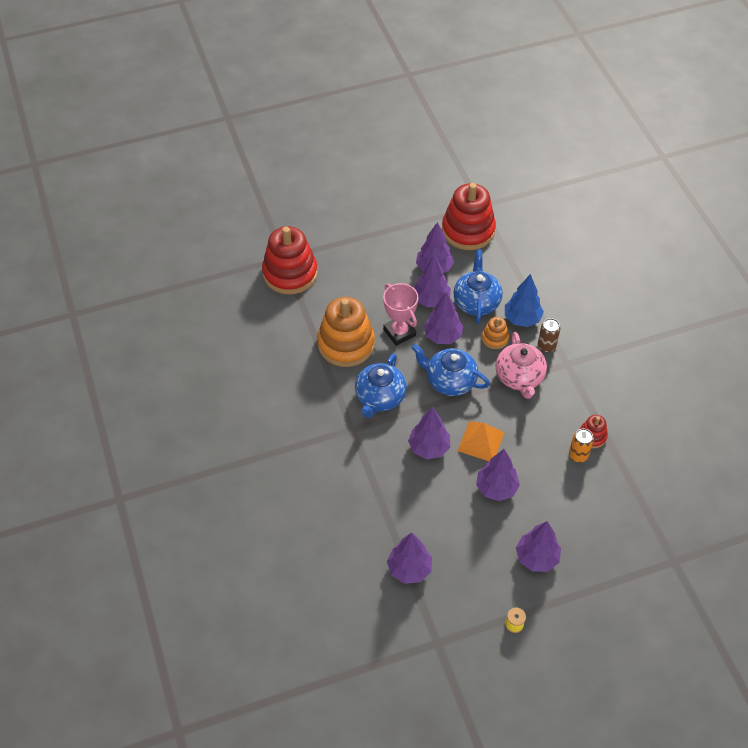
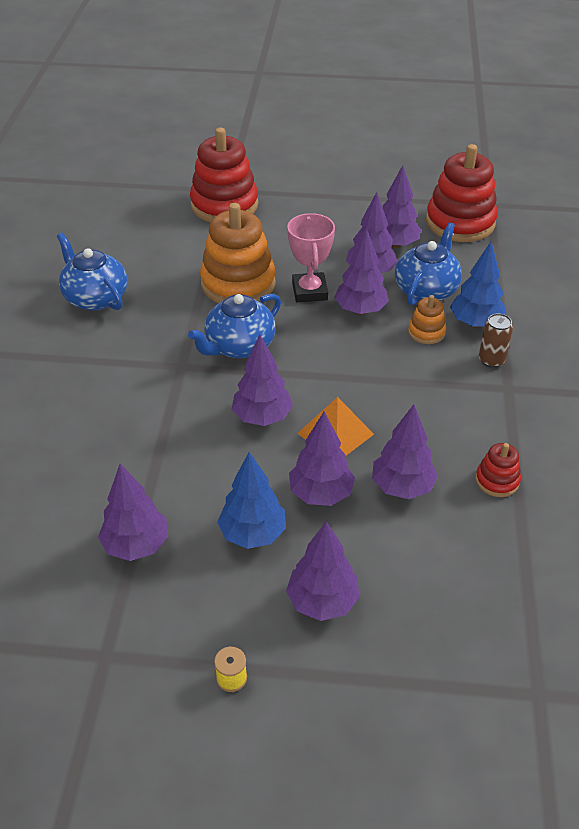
camera: 25 degrees right, 10 degrees down
blue teapot [411,344,490,396] -> blue teapot moved to [57,233,127,311]
pink teapot [495,332,547,399] -> none
orange can [569,428,594,463] -> none
none -> blue tree [217,452,286,549]
none -> purple tree [372,404,438,499]

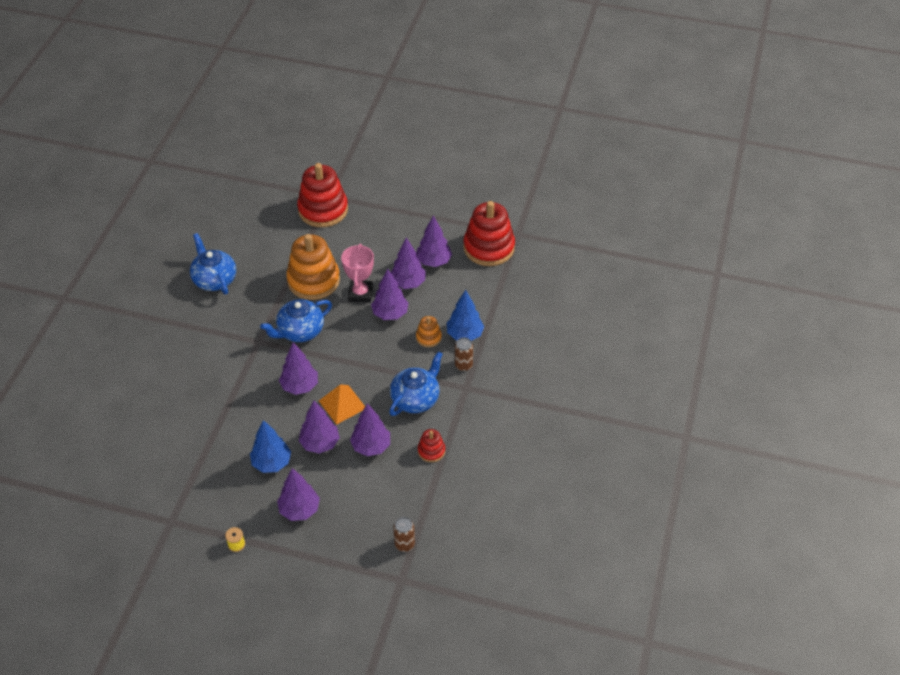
camera: 10 degrees right, 5 degrees up
purple tree [98,464,168,561] -> none
blue teapot [395,222,462,306] -> blue teapot moved to [389,351,443,416]
none -> brown can [393,517,415,552]

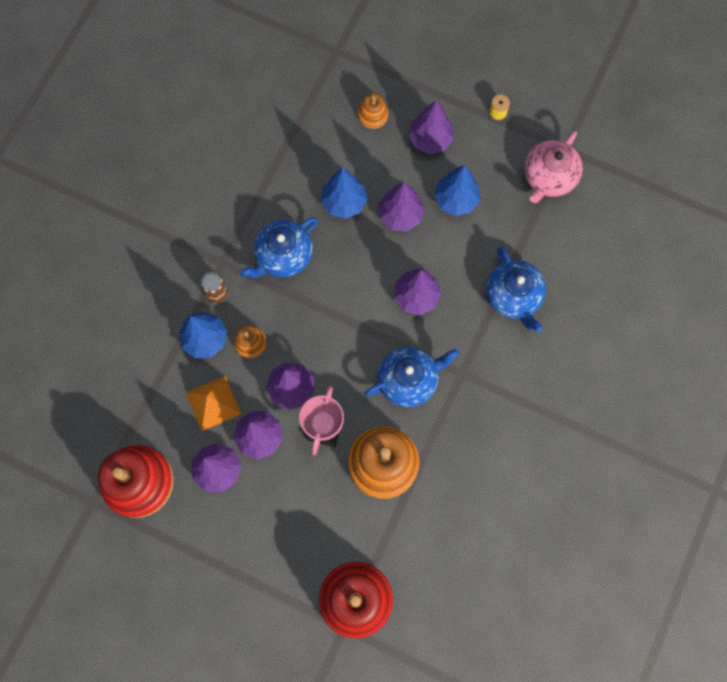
camera: 170 degrees left, 25 degrees up
blue teapot [190,233,236,295] -> blue teapot moved to [486,247,546,332]
orange pyramid [319,384,365,425] -> orange pyramid moved to [186,376,241,431]
purple tree [350,403,390,456] -> blue tree [321,168,367,219]
brown can [393,517,415,552] -> none
red stacking toy [418,429,445,462] -> none
none -> orange stacking toy [358,93,388,129]
none -> pink teapot [524,131,583,203]

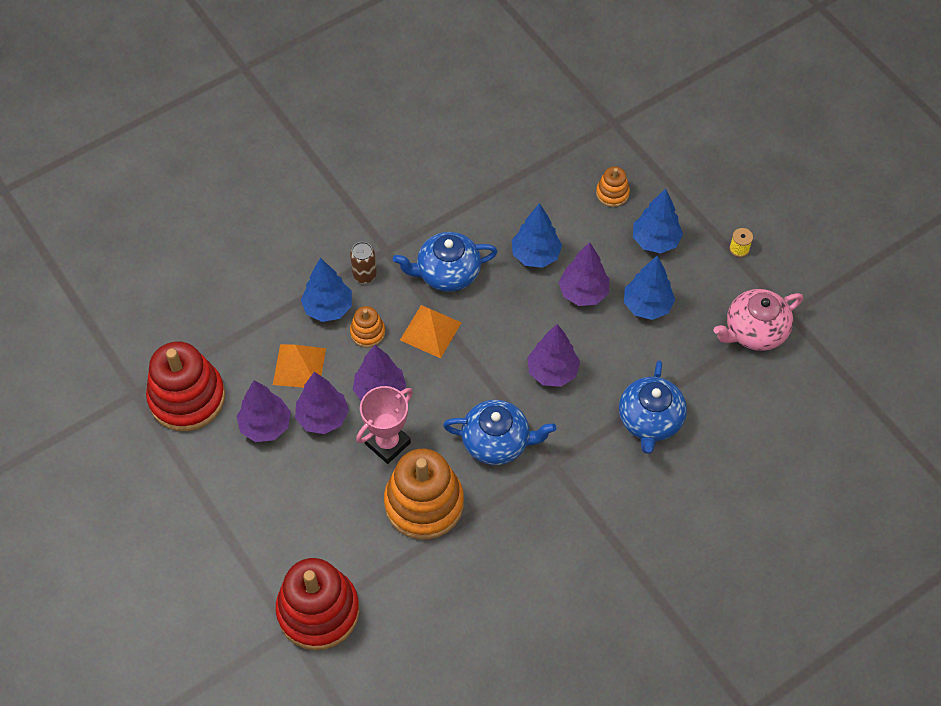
camera: 30 degrees right, 15 degrees down
purple tree [408,100,454,154] -> blue tree [633,188,683,253]
none -> orange pyramid [400,305,462,358]

